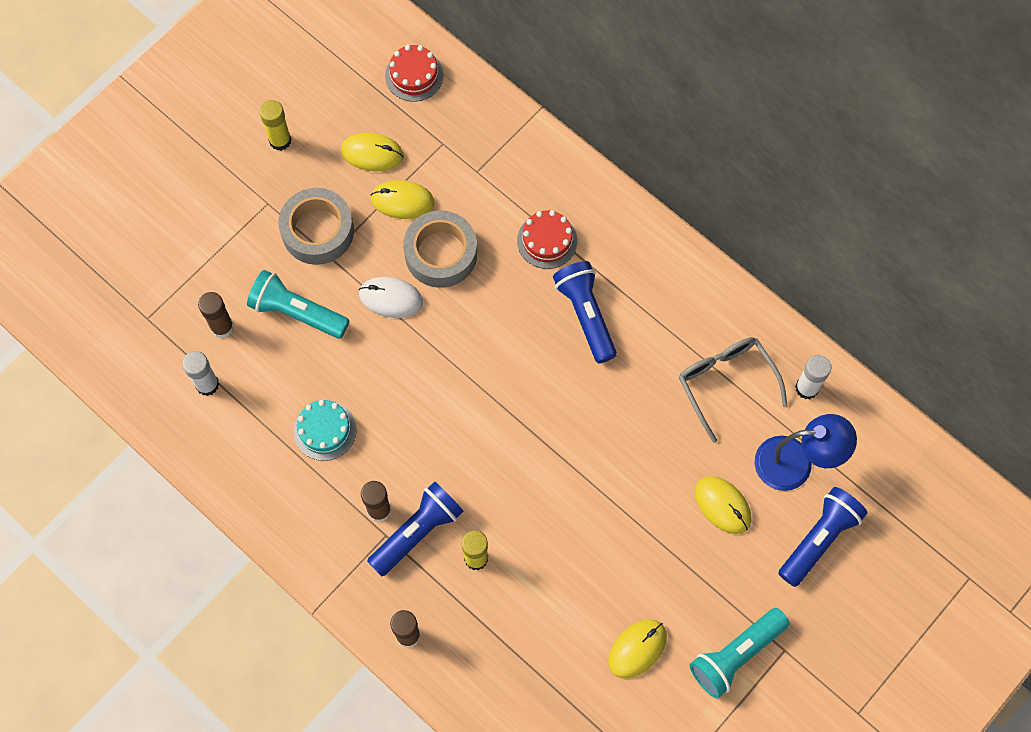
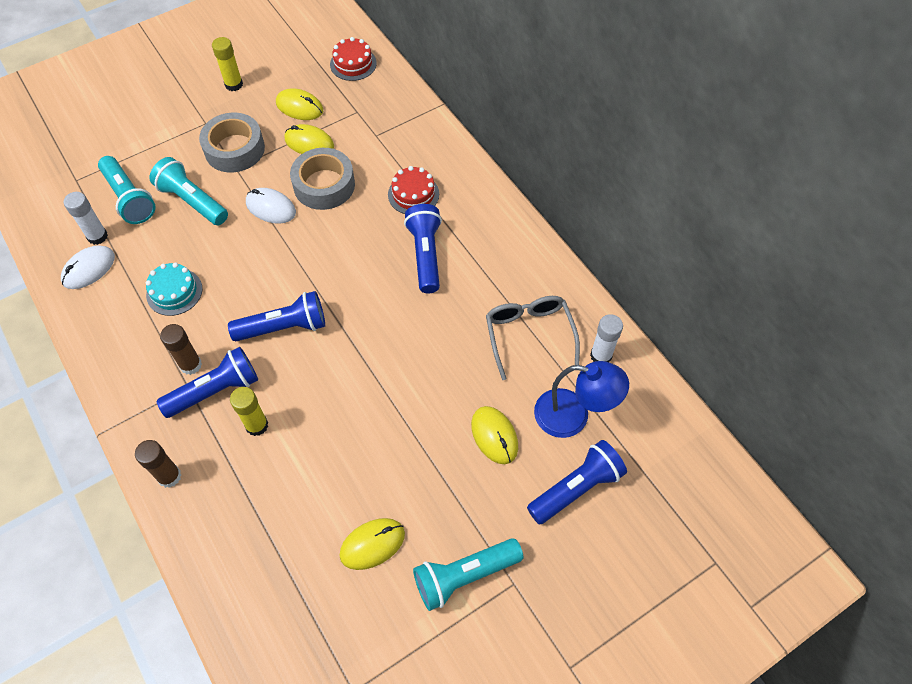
camera: 15 degrees right, 10 degrees down
brown glue stick [198,292,234,338] -> turquoise flashlight [98,156,155,224]
none -> white mouse [61,245,115,289]
none -> blue flashlight [228,291,325,341]

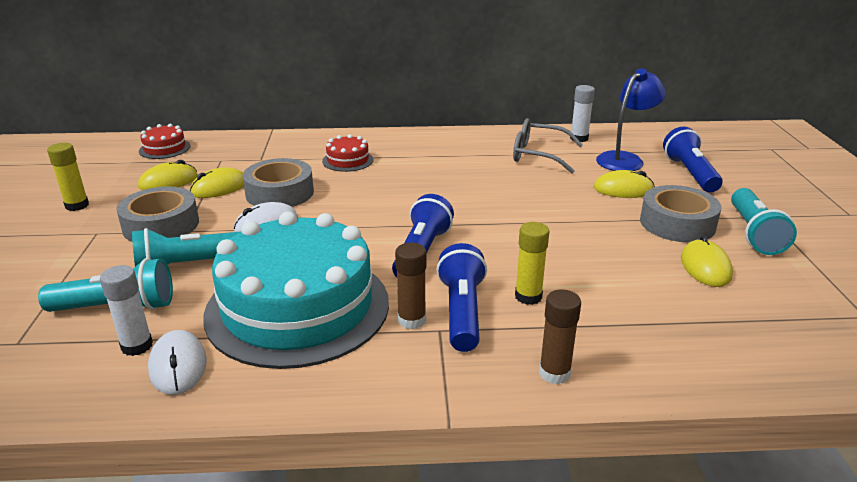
camera: 60 degrees left, 30 degrees down
turquoise cake [146,262,202,316] -> turquoise cake [203,212,389,369], size x2.48
blue flashlight [404,204,442,293] -> none
none -> grey tape [640,185,721,243]

